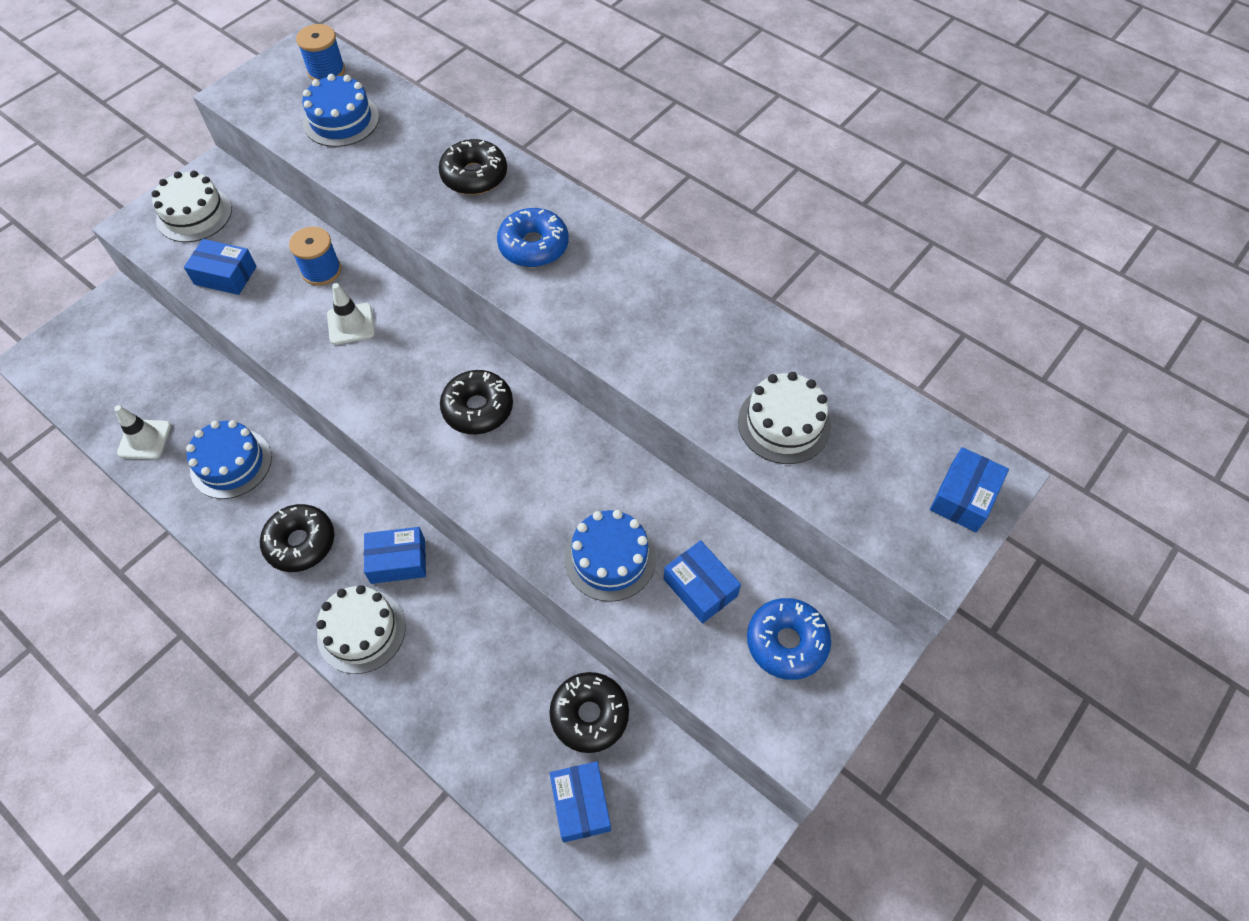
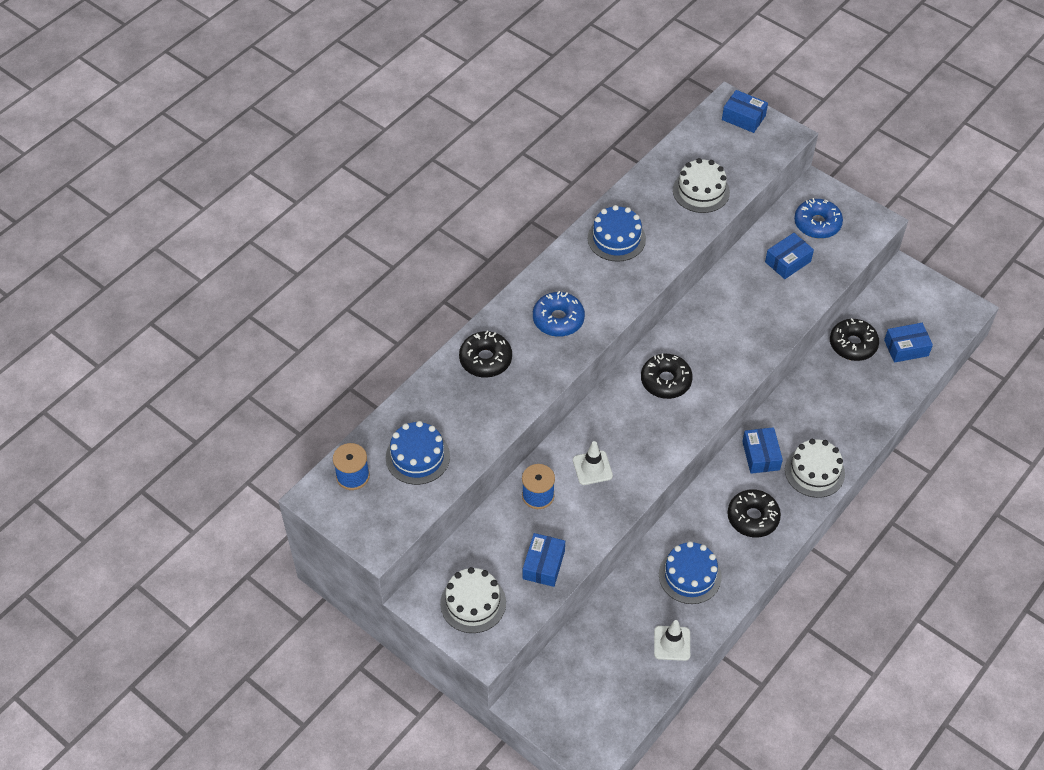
camera: 90 degrees left, 5 degrees down
blue cake [565,510,656,602] -> blue cake moved to [588,205,646,262]

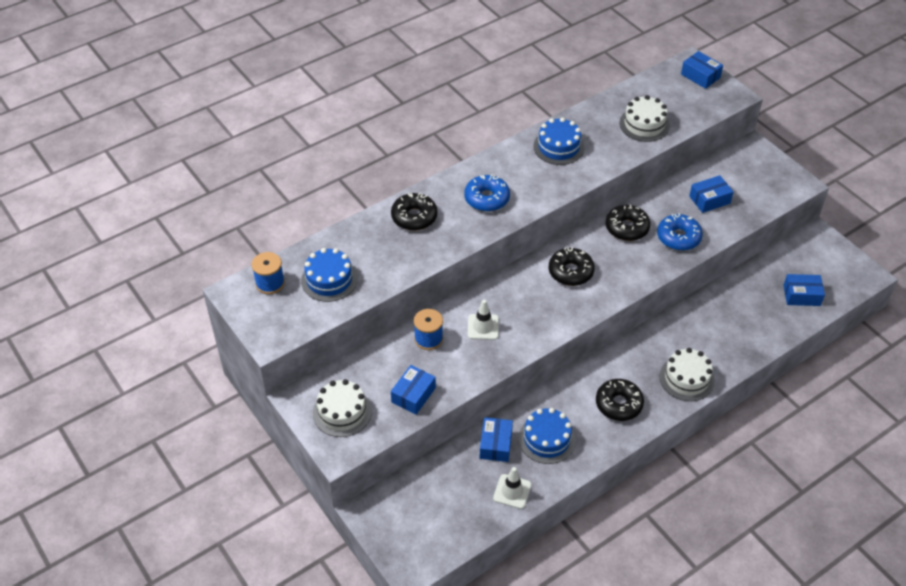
camera: 15 degrees right, 5 degrees down
blue box [742,427,783,474] -> blue box moved to [480,417,513,462]
blue donut [794,198,843,239] -> blue donut moved to [657,213,703,251]
black donut [830,318,879,361] -> black donut moved to [606,204,650,241]

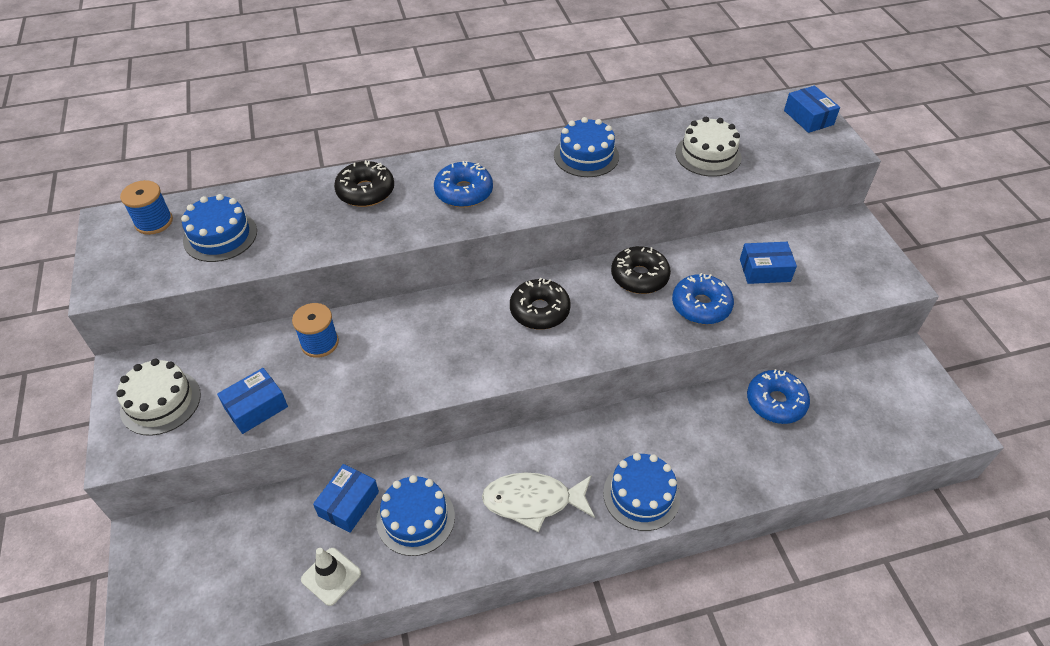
camera: 20 degrees right, 0 degrees up
white traffic cone [468,300,499,340] -> none
black donut [596,379,644,421] -> white fish [482,472,595,532]
white cake [659,348,715,401] -> blue cake [603,453,680,531]
blue box [783,274,825,306] -> none
none -> blue donut [747,369,810,424]

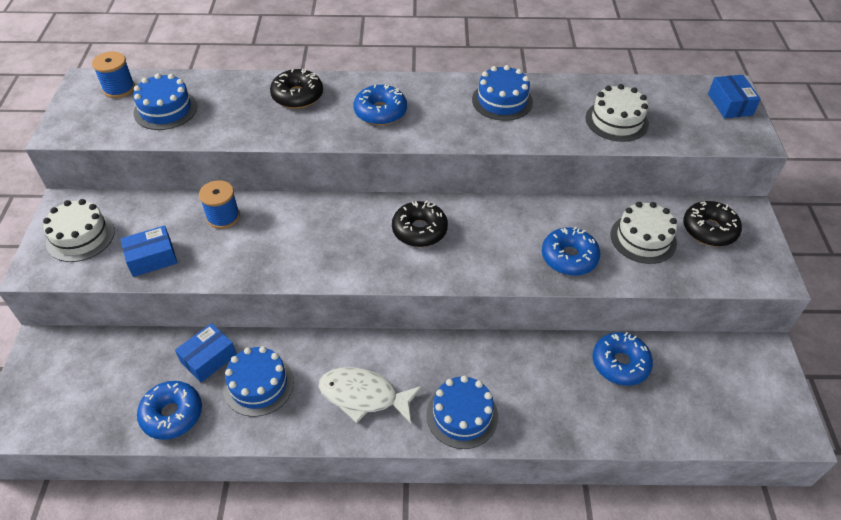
camera: 15 degrees right, 0 degrees up
white traffic cone [301,548,361,606] -> blue donut [137,381,202,440]
black donut [611,246,671,294] -> black donut moved to [683,201,742,247]
blue box [740,242,797,284] -> white cake [611,202,677,264]

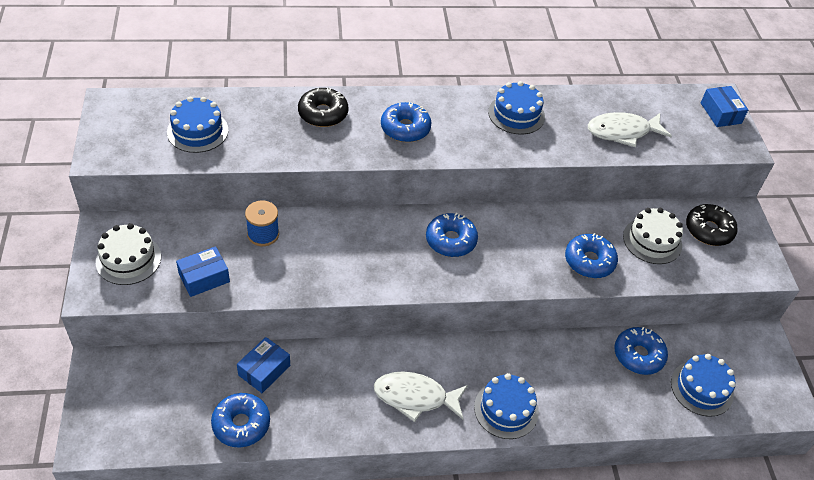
camera: 10 degrees left, 0 degrees up
blue spool [92,51,135,98] -> none
blue cake [223,346,294,417] -> blue cake moved to [671,354,736,417]
black donut [392,201,448,247] -> blue donut [426,213,478,257]
white cake [585,84,649,142] -> white fish [588,112,672,147]

